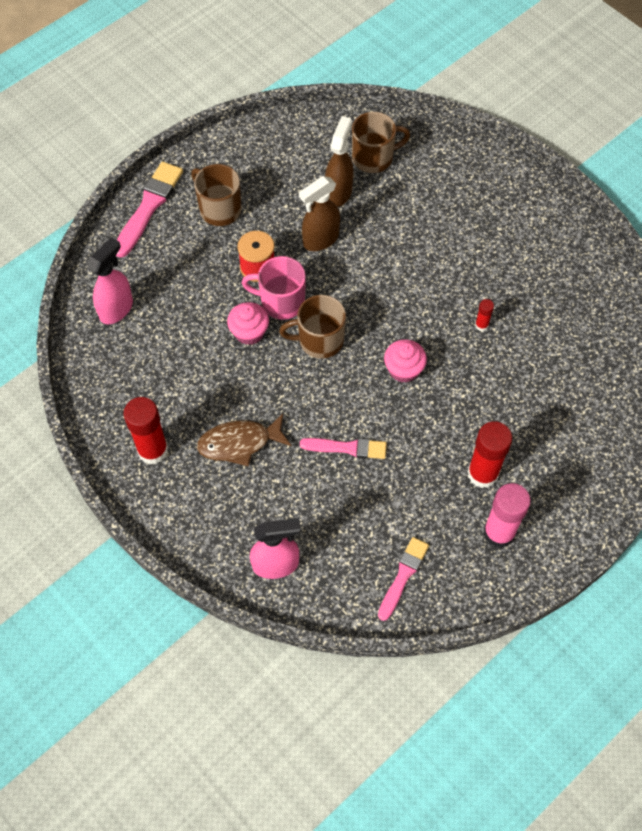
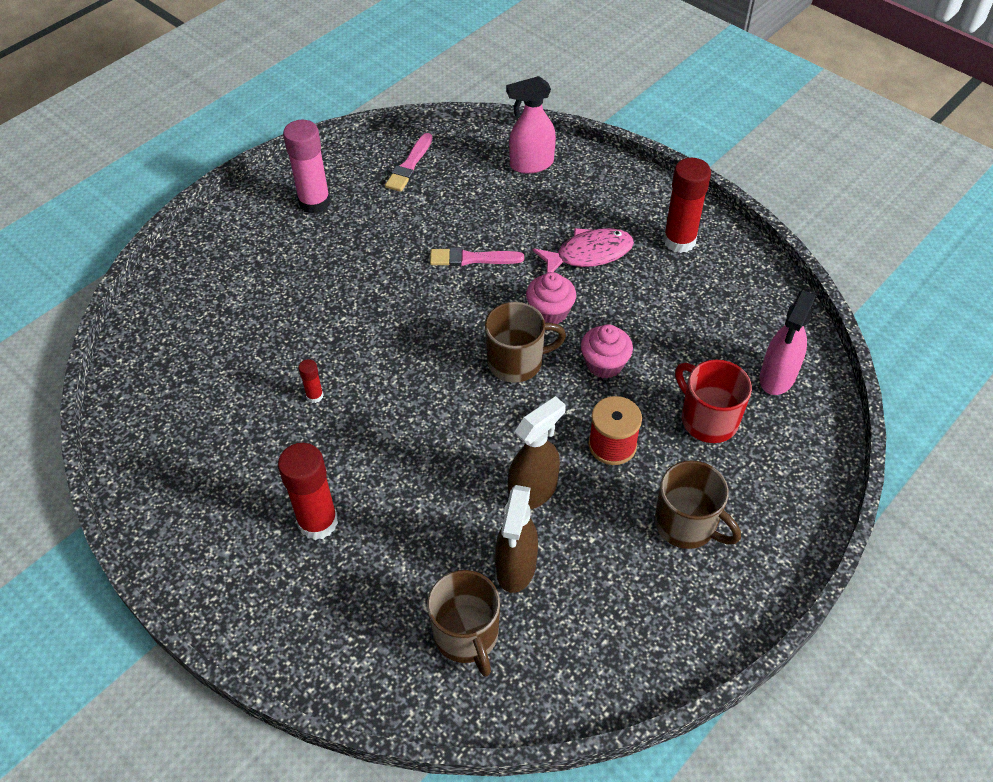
camera: 175 degrees right, 10 degrees down
pink brush [116,162,183,258] -> none
brown fish [197,413,292,467] -> pink fish [533,228,634,273]
pink mug [242,256,306,320] -> none
brown mug [352,112,410,173] -> brown mug turned 90 degrees counterclockwise [427,570,500,677]
pink cupcake [384,339,427,383] -> pink cupcake moved to [526,272,576,324]
red glue stick [468,421,512,488] -> red glue stick moved to [278,443,338,540]
none -> red mug [675,359,752,443]

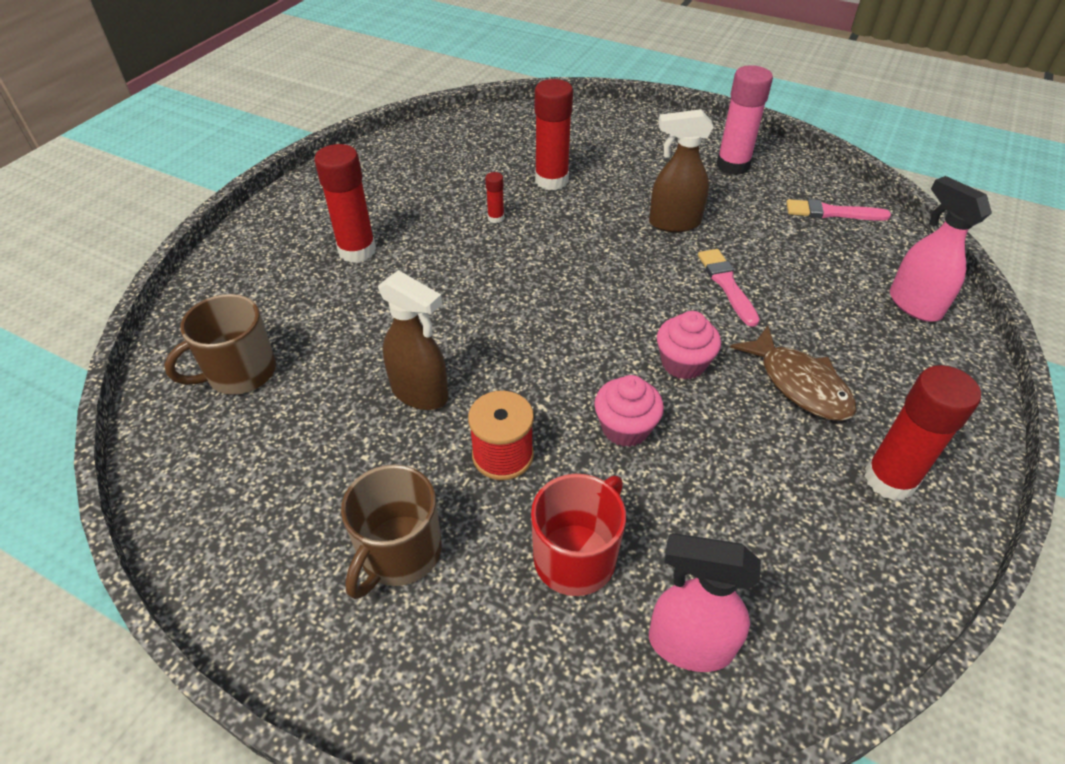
camera: 75 degrees right, 5 degrees down
brown mug [485,302,566,383] -> none
brown spray bottle [495,485,538,593] -> brown spray bottle moved to [649,109,713,232]
pink fish [533,228,634,273] -> brown fish [730,326,856,421]
none -> red glue stick [535,79,573,190]

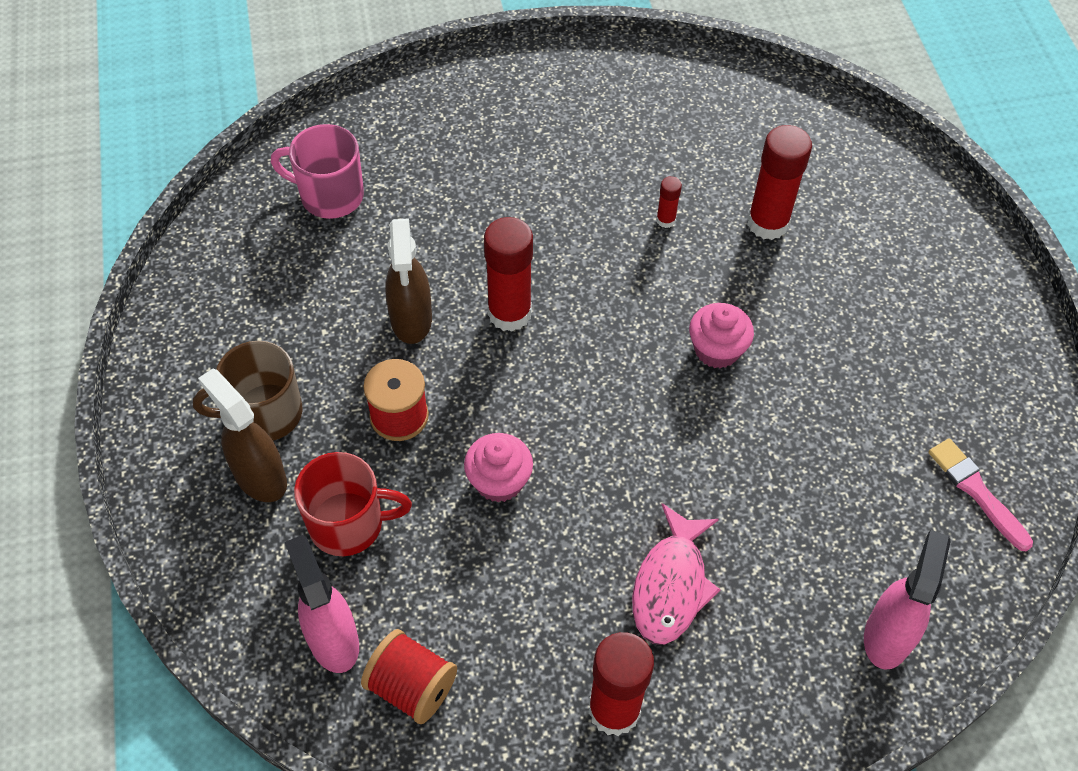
camera: 50 degrees right, 10 degrees up
brown mug [164,294,276,395] -> pink mug [271,124,364,219]
red glue stick [314,144,376,263] -> red glue stick moved to [484,217,533,332]
brown spray bottle [649,109,713,232] -> brown spray bottle moved to [198,368,287,502]
pink cupcake [657,311,721,380] -> pink cupcake moved to [689,303,754,369]
pink brush [698,249,760,327] -> none
pink glue stick [717,65,773,175] -> none
brown fish [730,326,856,421] -> pink fish [632,503,721,644]
none -> red spool [361,629,457,724]

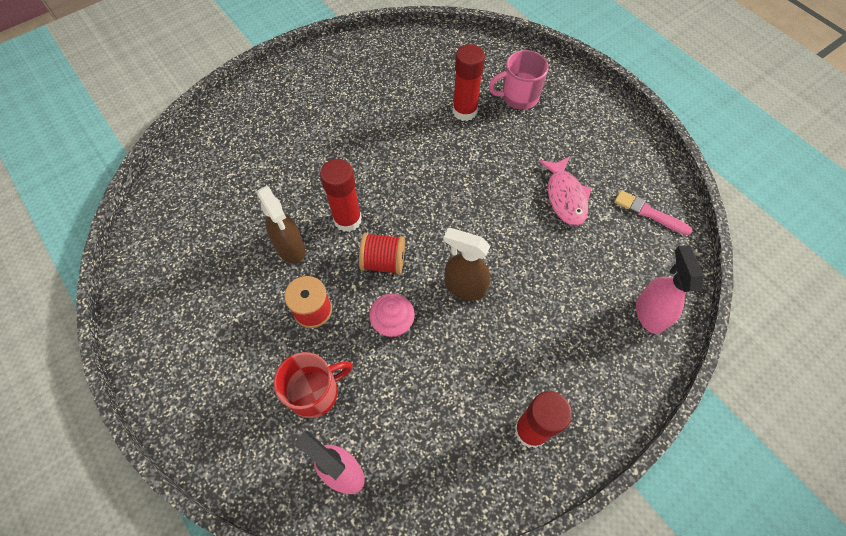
camera: 25 degrees left, 5 degrees up
brown mug [193,341,302,441] -> none
brown spray bottle [198,368,287,502] -> brown spray bottle moved to [443,228,491,301]
pink mug [271,124,364,219] -> pink mug moved to [489,50,549,110]
red spool [361,629,457,724] -> red spool moved to [359,233,405,274]
pink fish [632,503,721,644] -> pink fish moved to [539,156,591,226]
red glue stick [656,176,682,228] -> none
pink cupcake [689,303,754,369] -> none

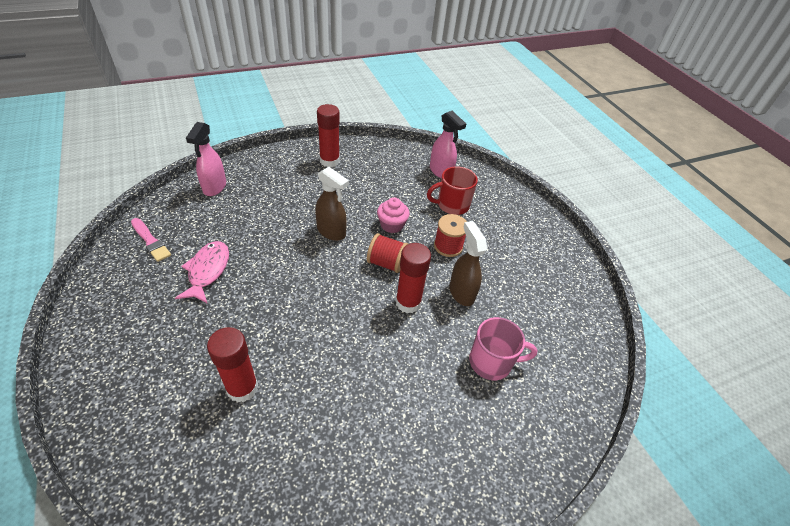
camera: 170 degrees left, 15 degrees down
pink mug [489,50,549,110] -> pink mug moved to [469,317,538,380]

